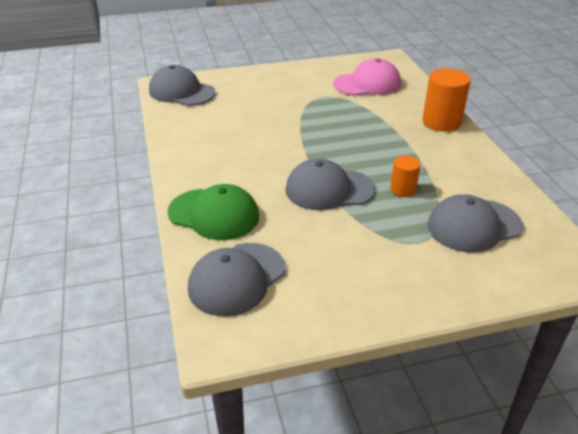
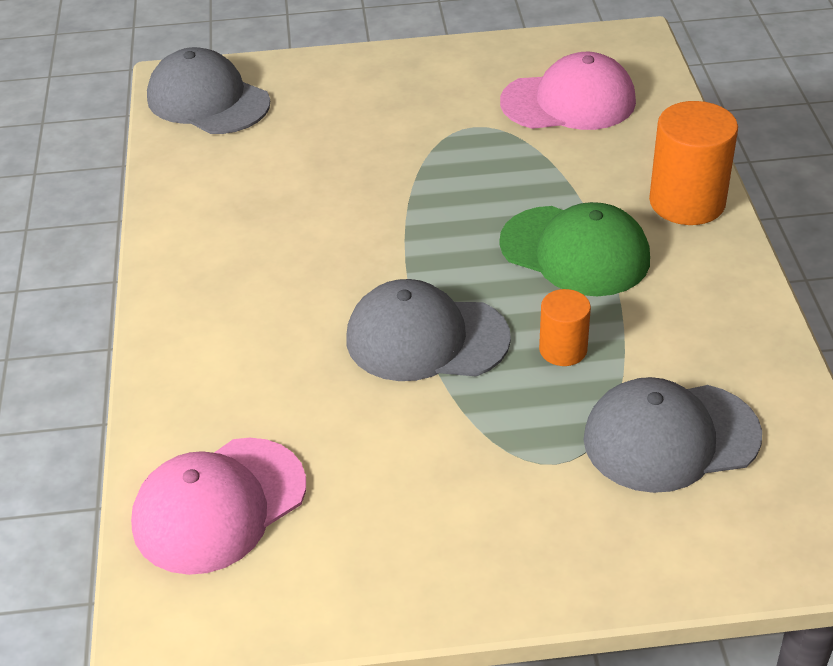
camera: 10 degrees right, 5 degrees up
green cap [167,184,259,240] -> green cap moved to [499,202,650,296]
grey cap [188,243,285,317] -> pink cap [131,438,306,575]

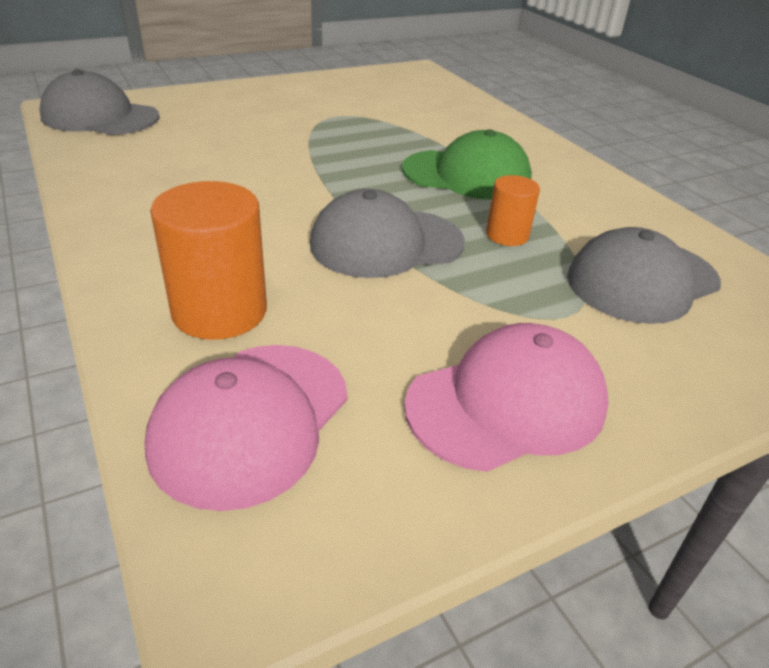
camera: 25 degrees left, 5 degrees down
pink cap [500,52,636,130] -> pink cap moved to [404,323,609,472]
orange cylinder [649,101,738,225] -> orange cylinder moved to [150,181,267,340]

